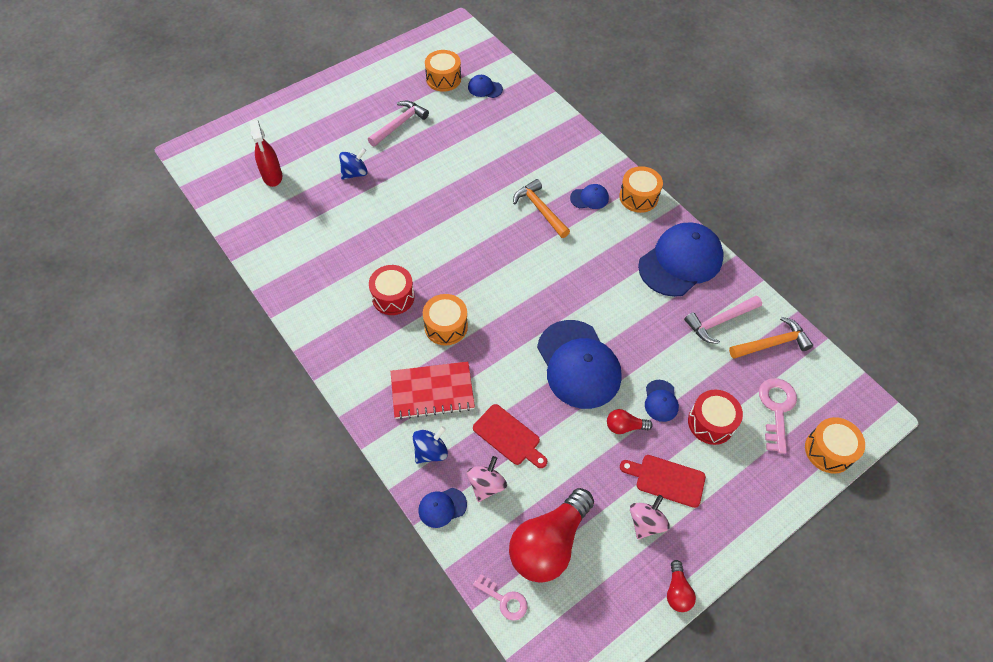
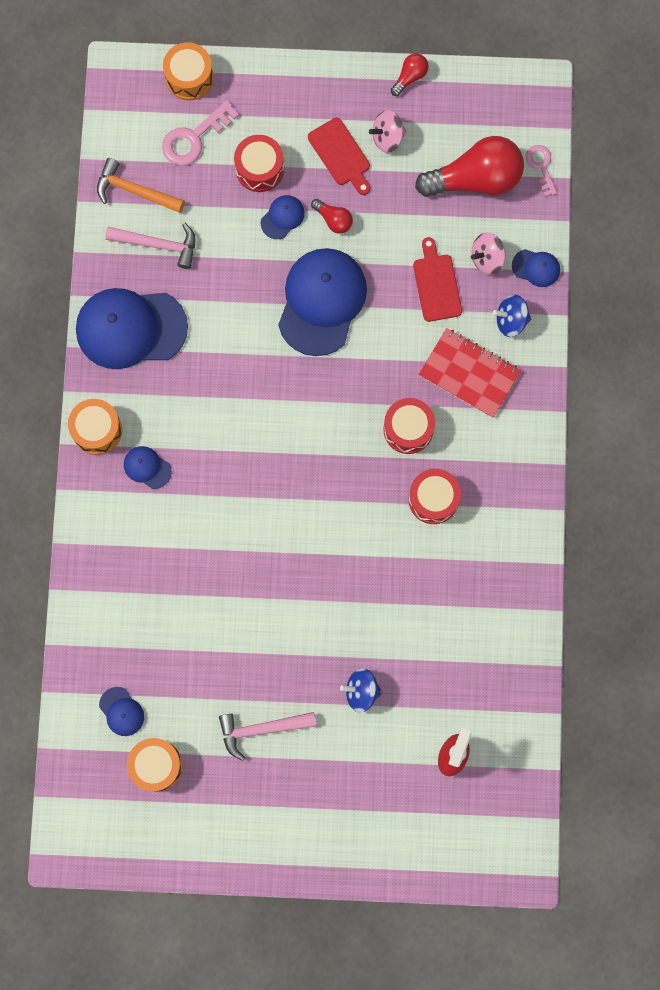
camera: 140 degrees left, 20 degrees up
orange drum [423,294,468,346] -> red drum [383,398,435,454]
orange hammer [513,179,570,238] -> none

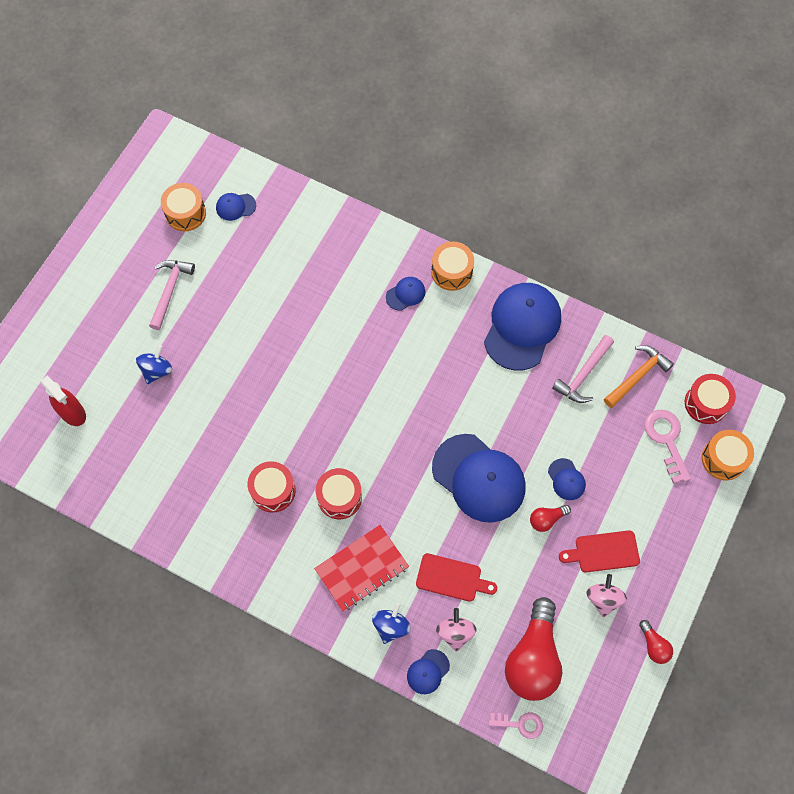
camera: 115 degrees right, 10 degrees down
red drum [234,135,284,192] -> red drum moved to [685,374,736,424]

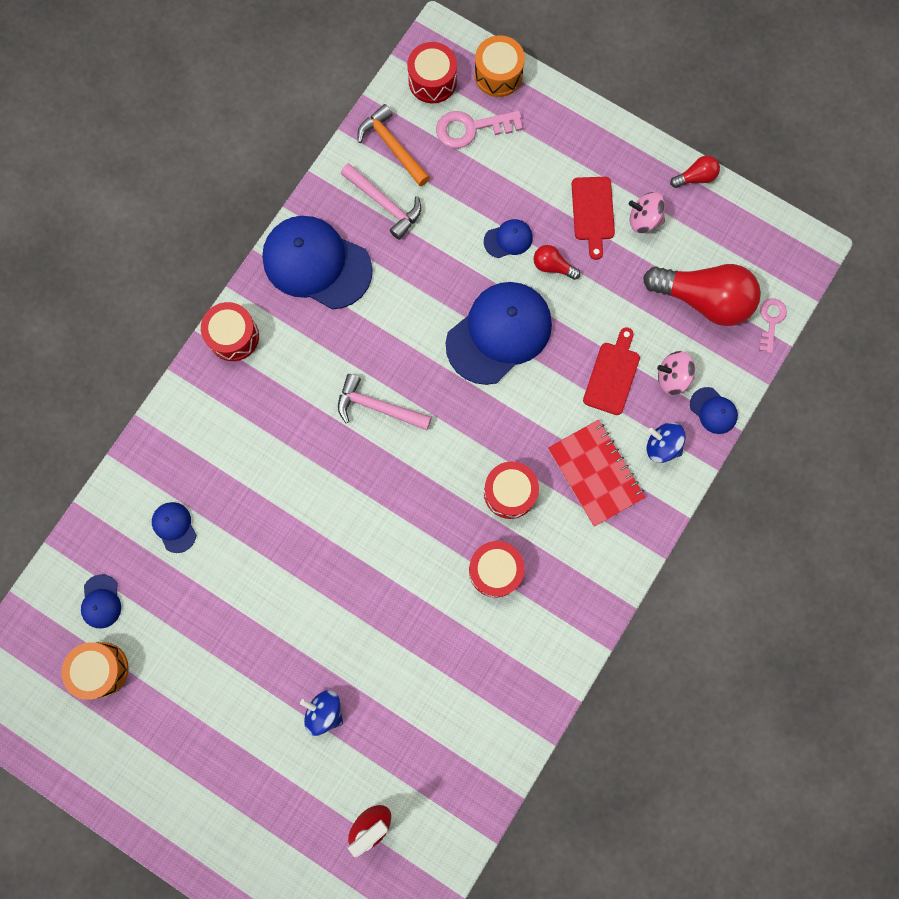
camera: 85 degrees left, 10 degrees up
pink hammer [149,260,195,330] -> pink hammer moved to [338,374,432,430]
blue cap [386,277,425,311] -> blue cap moved to [152,502,196,553]
orange drum [431,241,474,291] -> red drum [201,302,259,361]
red light bulb [530,505,571,532] -> red light bulb turned 135 degrees clockwise [534,245,580,280]

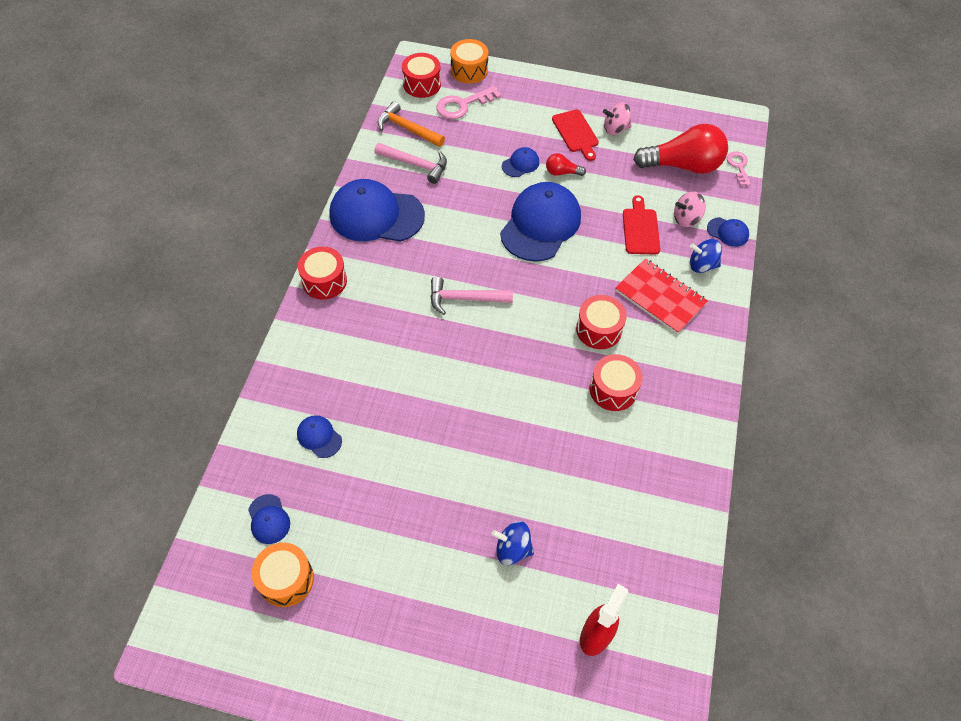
camera: 20 degrees left, 20 degrees down
red light bulb [670,156,720,188] -> none

